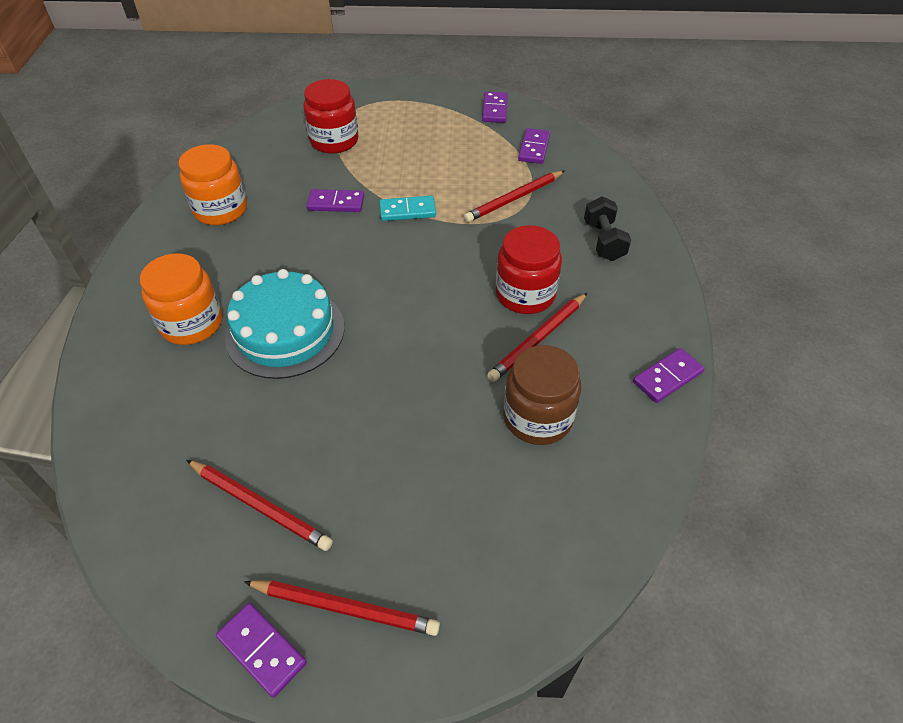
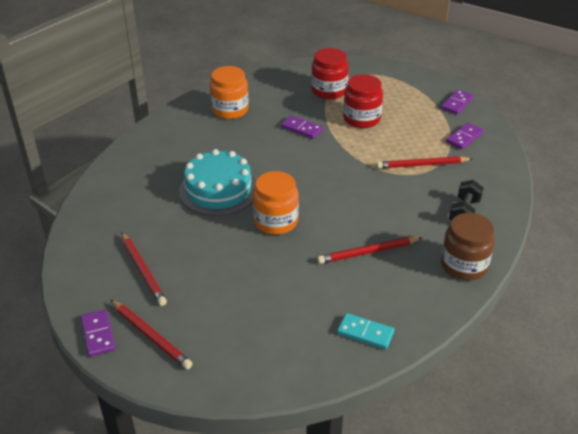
camera: 30 degrees right, 10 degrees down
orange jar [140,253,222,345] -> orange jar moved to [253,171,299,235]
turquoise domino [379,196,436,221] -> turquoise domino moved to [337,313,394,349]
red jar [496,225,562,314] -> red jar moved to [343,74,383,128]
brown jar [504,345,581,445] -> brown jar moved to [441,213,495,280]
purple domino [633,348,704,403] -> none

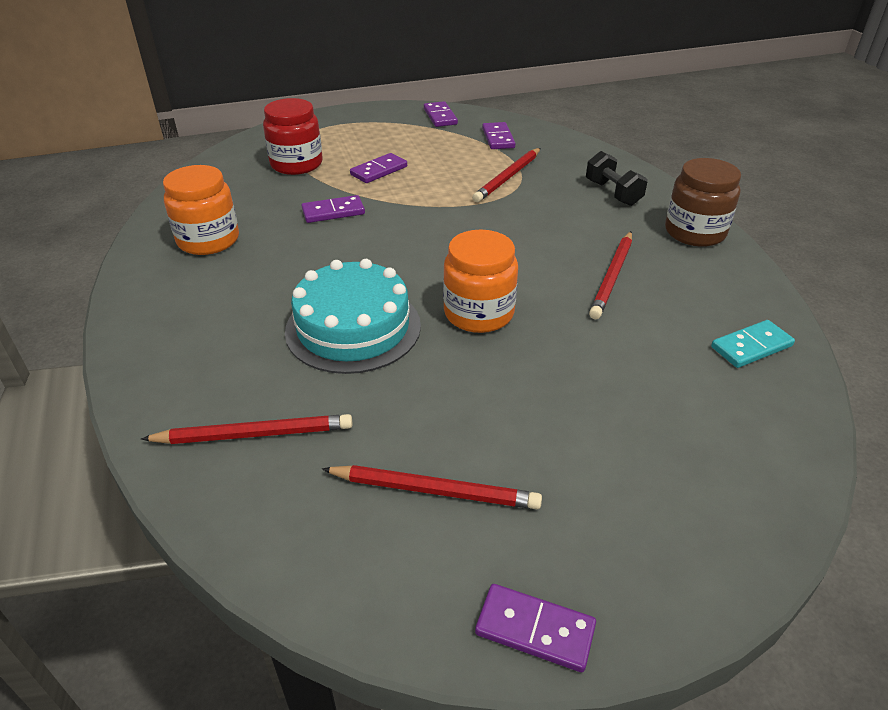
camera: 50 degrees left, 0 degrees up
red pencil [111,300,193,369] -> red pencil moved to [141,414,352,444]
red jar [343,74,383,128] -> purple domino [350,153,407,183]

